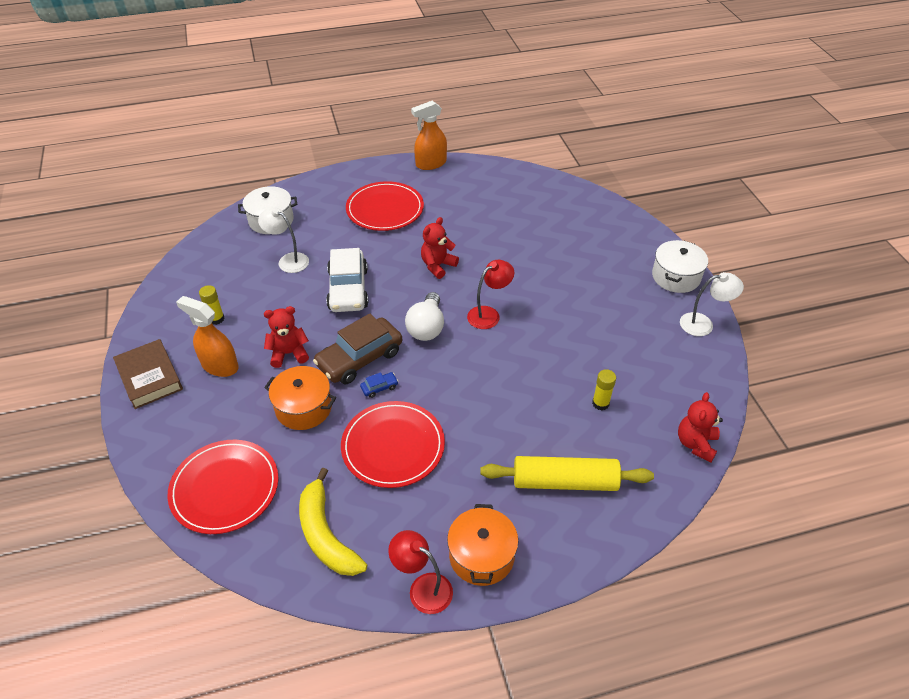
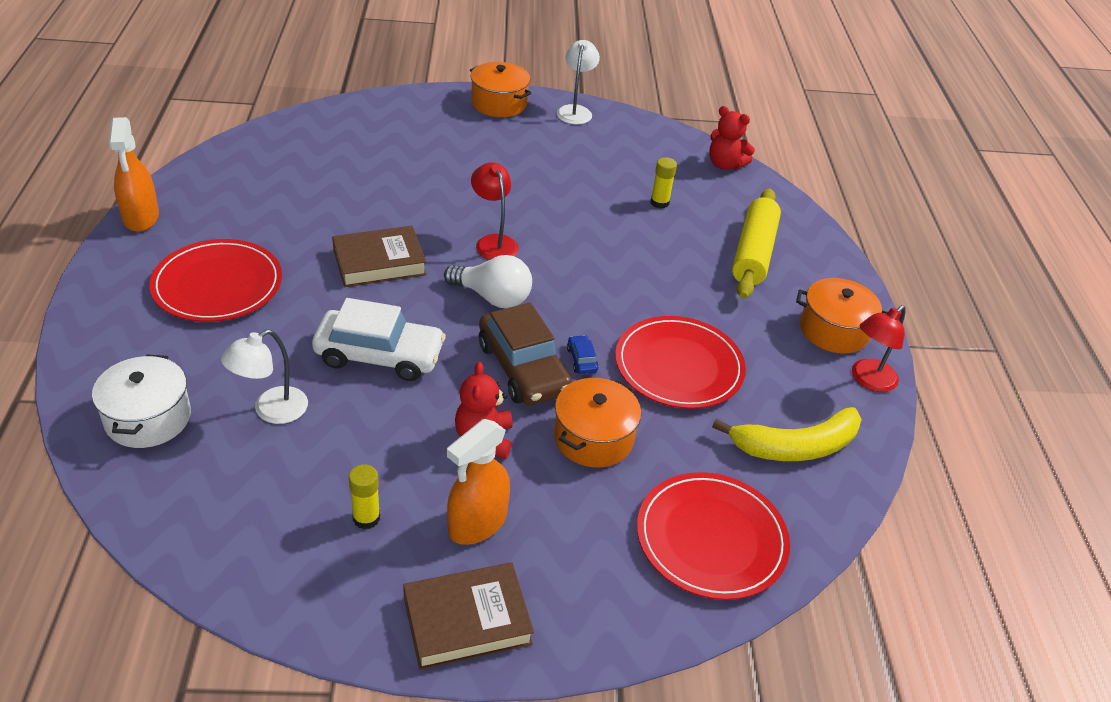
camera: 80 degrees left, 5 degrees down
red teddy bear [421,217,459,279] -> brown book [332,226,427,287]
white pot [652,240,708,293] -> orange pot [470,62,532,117]

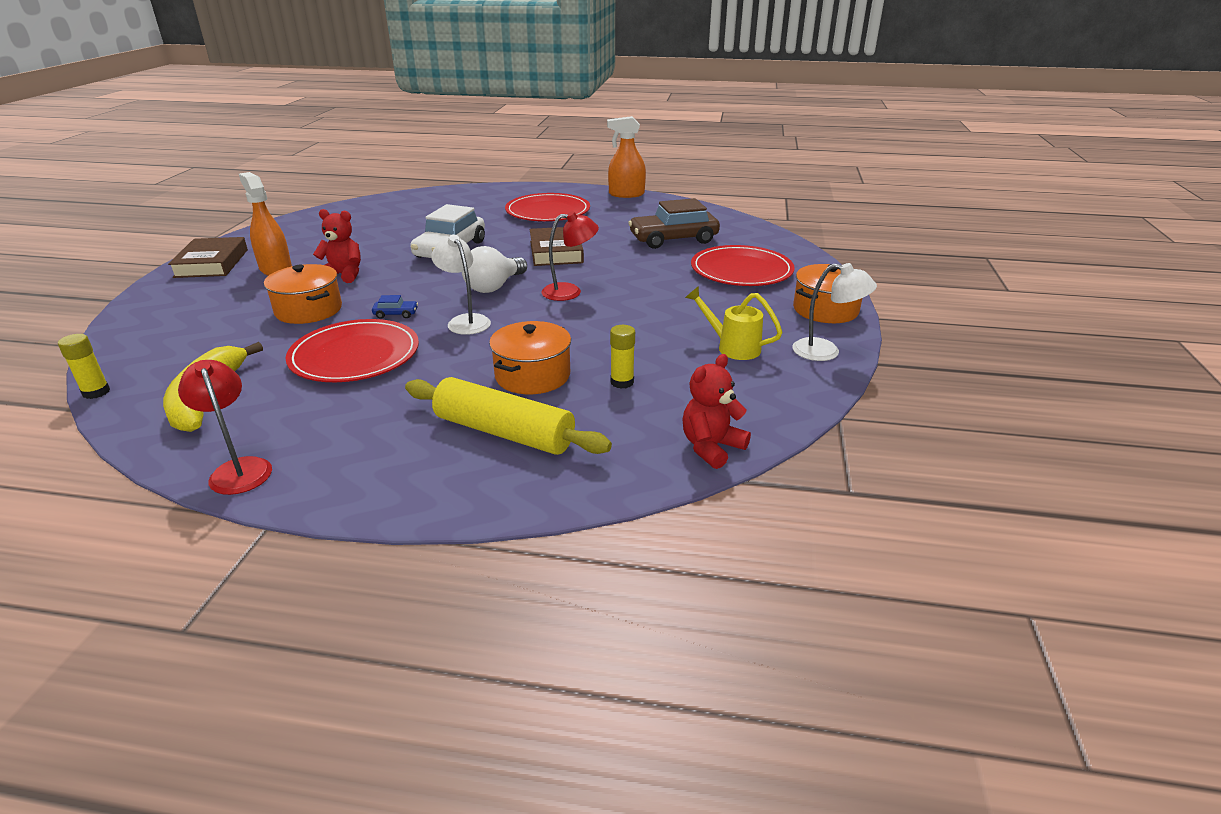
camera: 105 degrees right, 10 degrees down
white pot [92,354,191,448] -> none
white lamp [221,329,308,424] -> white lamp moved to [431,234,491,335]
yellow glue stick [348,464,380,529] -> yellow glue stick moved to [58,334,110,399]
brown car [479,303,572,405] -> brown car moved to [628,198,720,249]
red plate [637,472,790,600] -> red plate moved to [691,245,795,286]
orange pot [796,278,887,354] -> orange pot moved to [489,321,571,394]
none -> yellow watering can [685,286,783,360]

